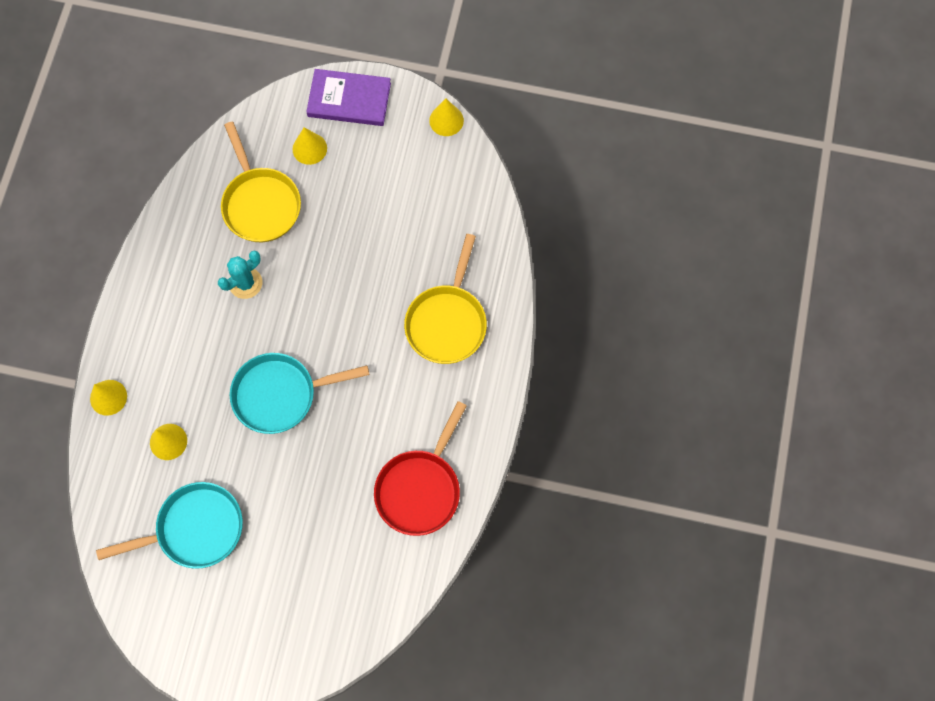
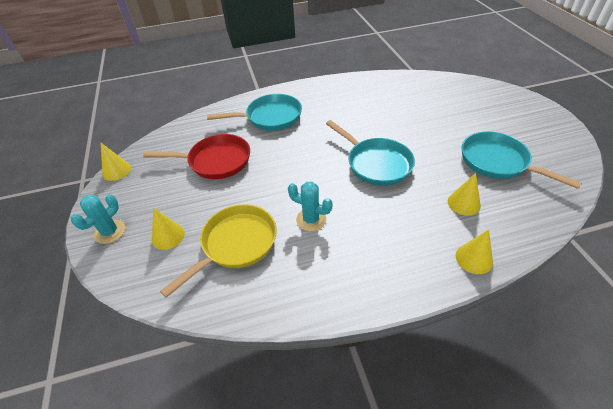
camera: 115 degrees left, 25 degrees down
purple book [306,69,391,126] -> turquoise cactus [71,194,125,244]
red pan [374,401,467,536] -> red pan moved to [143,134,250,179]
yellow pan [404,234,487,364] -> turquoise pan [207,94,302,131]

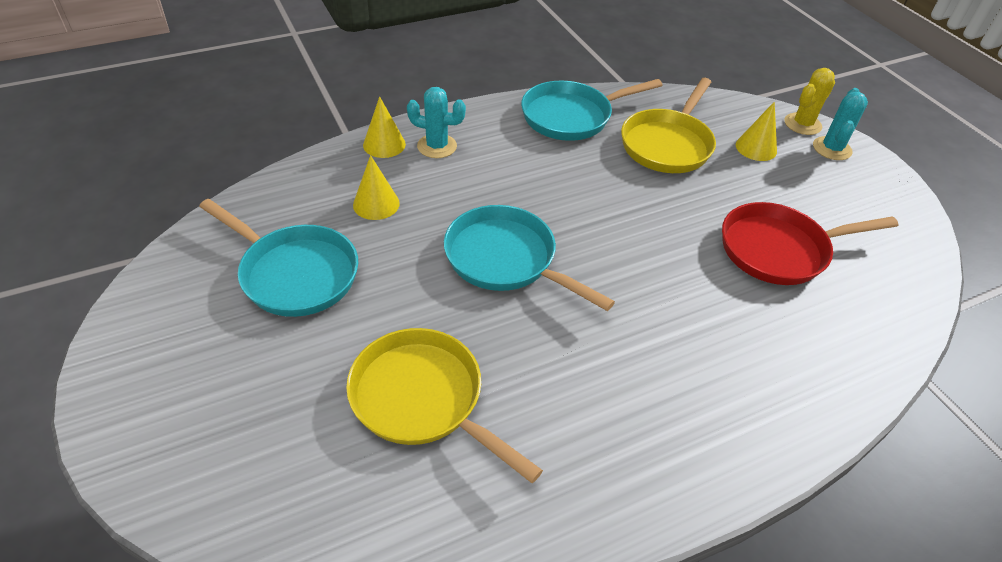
camera: 165 degrees right, 0 degrees up
yellow cone [101,143,131,181] -> none
turquoise pan [207,94,302,131] -> turquoise pan moved to [521,79,663,141]
turquoise cactus [288,182,333,231] -> turquoise cactus moved to [407,87,466,158]
none -> yellow pan [346,328,543,483]
none -> yellow cactus [784,68,835,135]

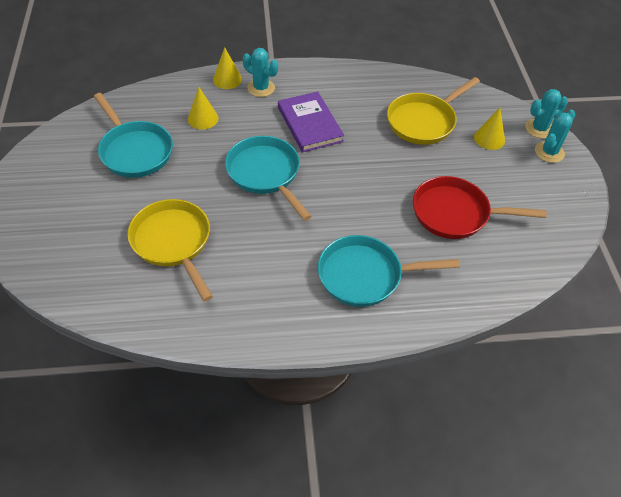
camera: 20 degrees right, 5 degrees up
turquoise pan [521,79,663,141] -> turquoise pan moved to [318,235,460,307]
yellow cactus [784,68,835,135] -> turquoise cactus [525,89,568,139]
none -> purple book [278,91,344,153]

